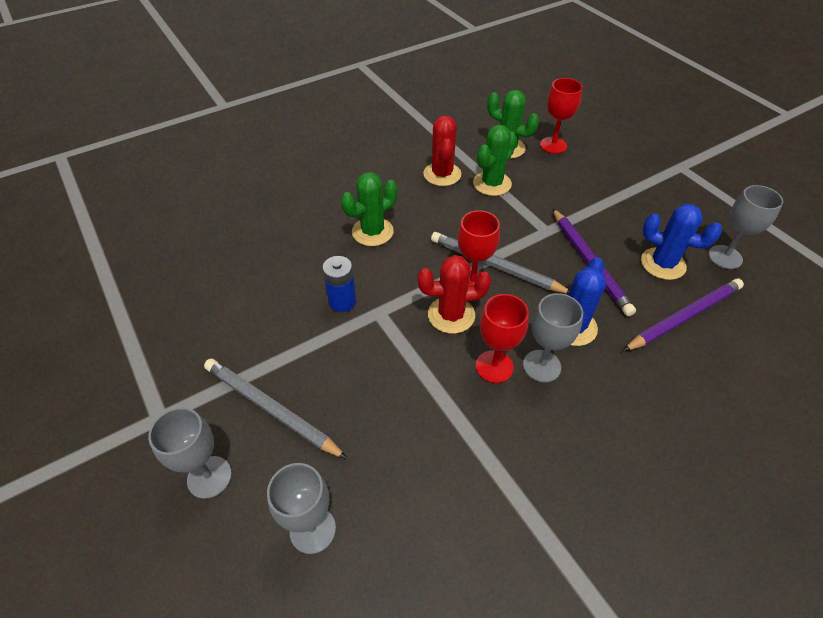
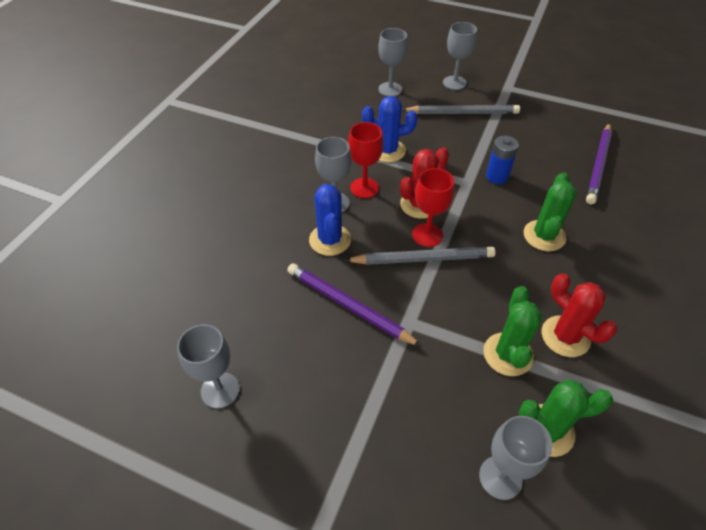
camera: 145 degrees right, 0 degrees up
red goblet [540,78,583,154] -> grey goblet [479,416,552,500]
purple pencil [623,279,744,351] -> purple pencil moved to [586,123,612,204]
blue cactus [641,204,722,280] -> blue cactus moved to [362,96,418,162]

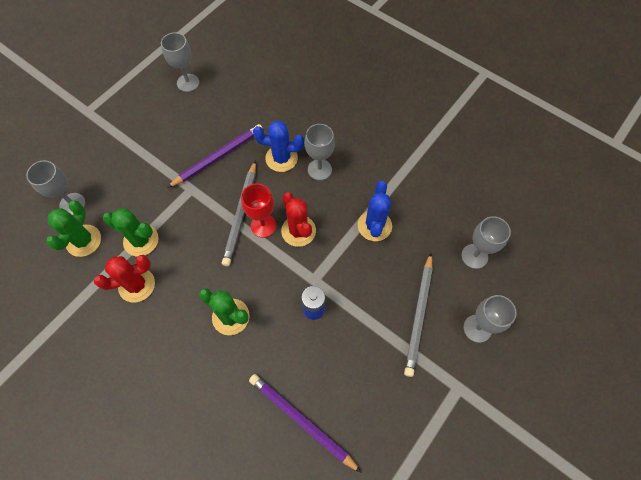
camera: 105 degrees right, 15 degrees up
red goblet [348,122,383,198] -> none

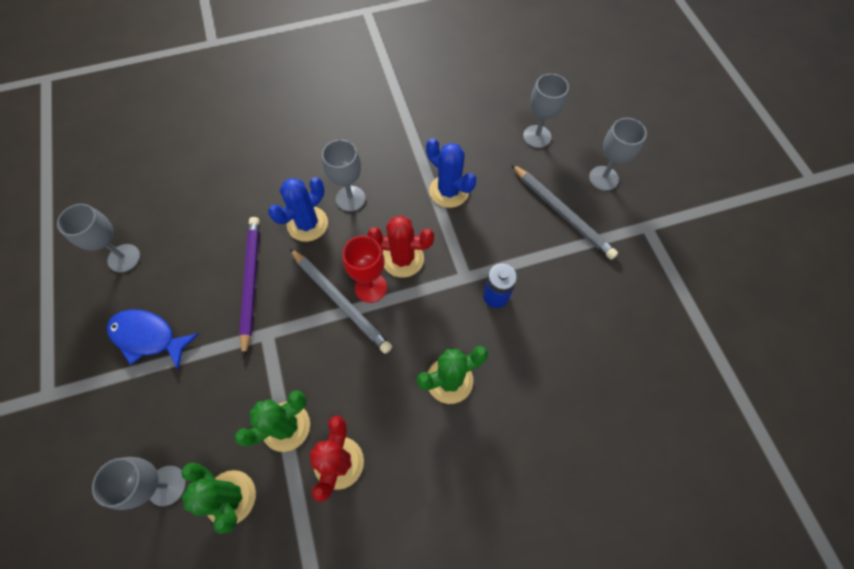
camera: 55 degrees left, 0 degrees up
purple pencil [249,374,362,473] -> none
none -> blue fish [107,309,199,370]

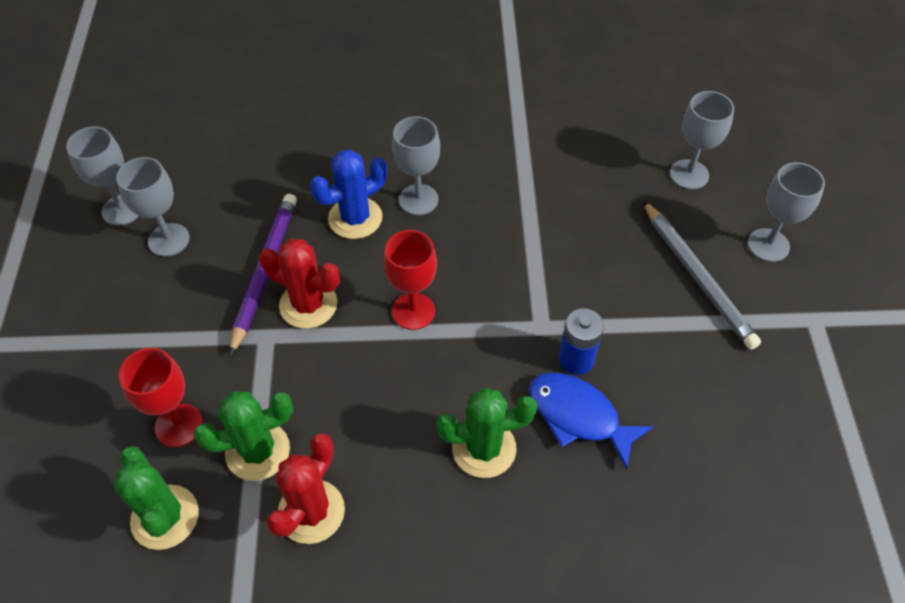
camera: 15 degrees right, 10 degrees down
grey goblet [92,457,186,510] -> grey goblet moved to [116,157,190,257]
blue fish [107,309,199,370] -> blue fish moved to [529,373,654,470]
grey pencil [290,248,392,354] -> none
red cactus [368,216,434,278] -> red cactus moved to [259,239,340,329]
blue cactus [426,138,476,208] -> none
none -> red goblet [119,348,203,447]

